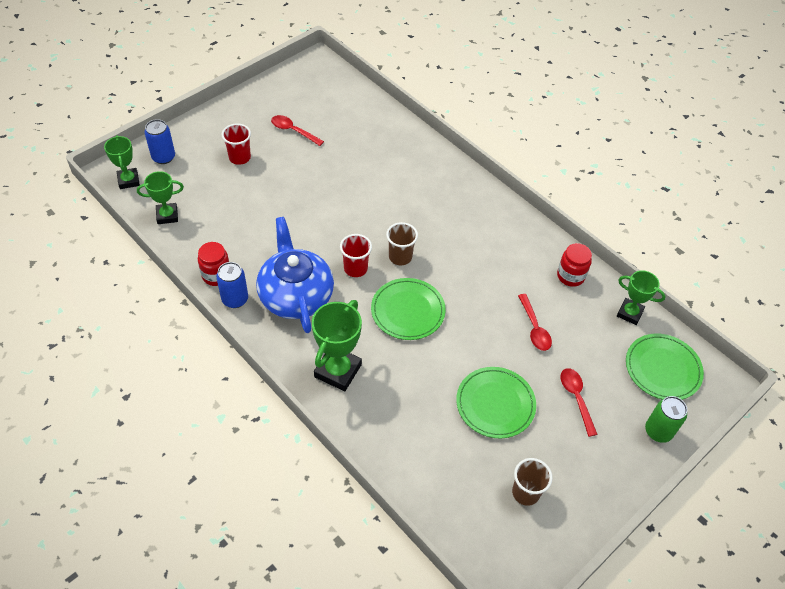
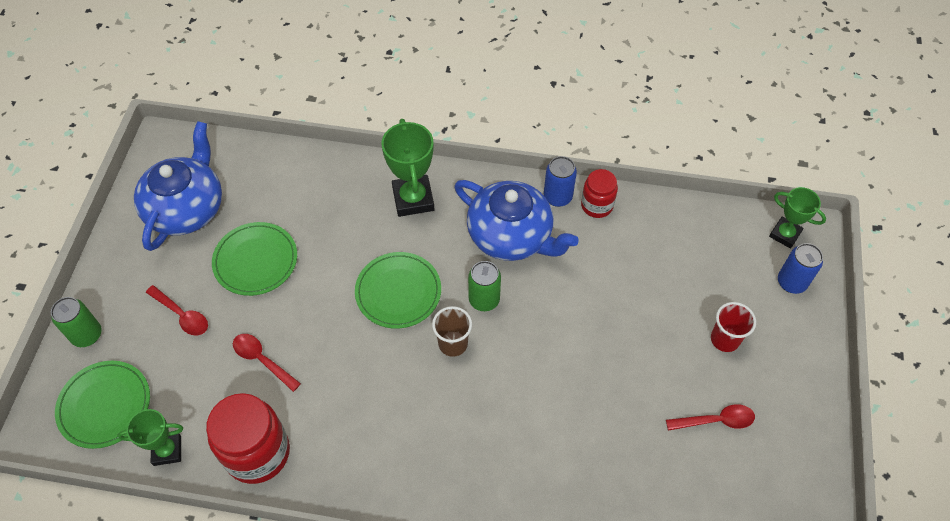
camera: 145 degrees right, 5 degrees up
green trophy [137,171,184,224] -> none
red cup [340,234,372,277] -> green can [468,261,501,311]
brown cup [512,458,553,506] -> blue teapot [134,121,222,251]
red jar [557,243,592,287] -> red jar [206,393,290,484], size x1.75

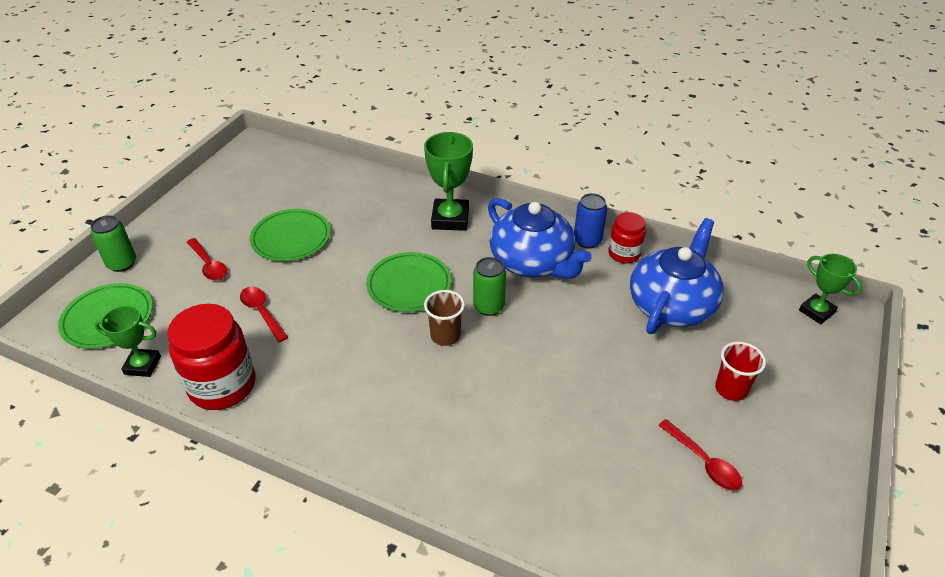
camera: 15 degrees right, 15 degrees down
blue teapot [134,121,222,251] -> blue teapot moved to [630,218,724,334]
red spoon [666,404,755,431] -> red spoon turned 45 degrees clockwise [658,419,742,490]
blue can [778,243,823,294] -> none

